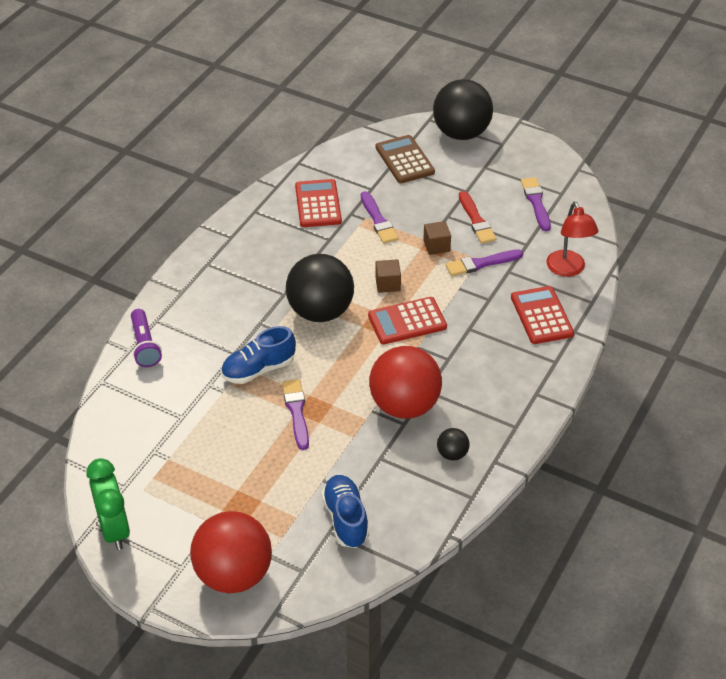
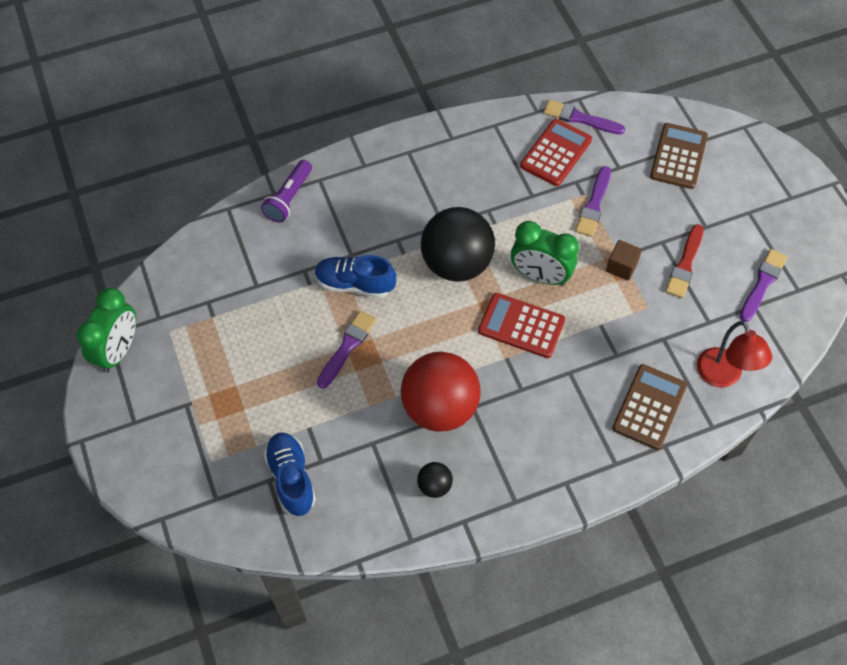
camera: 40 degrees right, 15 degrees up
red ball [190,511,272,593] -> none
blue shoe [321,475,369,548] -> blue shoe turned 45 degrees counterclockwise [264,432,316,516]
brown cube [375,259,401,293] -> green clock [511,221,579,286]
black ball [433,79,493,140] -> none
purple brush [446,249,523,276] -> purple brush moved to [543,100,625,135]
red calculator [511,286,574,344] -> brown calculator [612,364,687,450]
red lamp [546,202,598,277] -> red lamp turned 45 degrees counterclockwise [697,321,772,388]

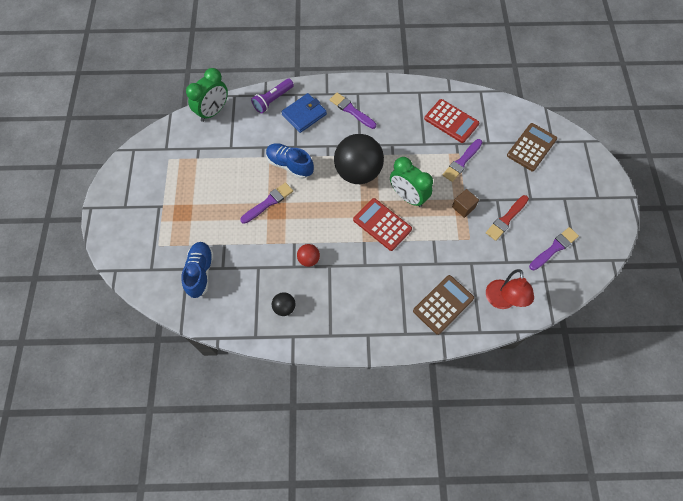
camera: 20 degrees right, 5 degrees up
green clock [77,288,136,373] -> green clock moved to [186,68,228,122]
red ball [401,352,481,432] -> red ball [297,244,320,267], size x0.44
red calculator [520,119,592,186] -> red calculator turned 75 degrees clockwise [424,99,479,143]
purple brush [543,100,625,135] -> purple brush moved to [330,93,376,129]
none -> blue wallet [281,93,327,133]

